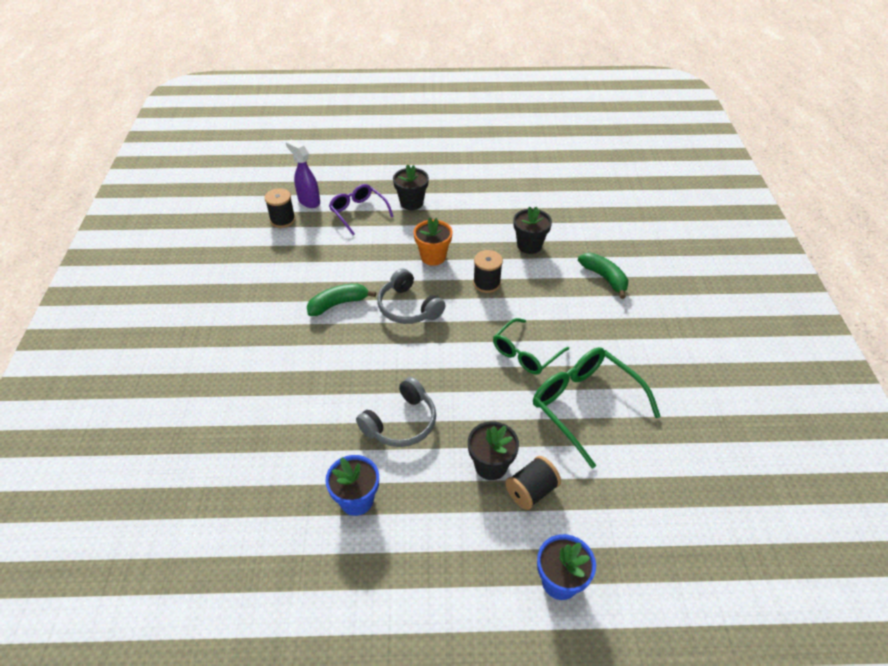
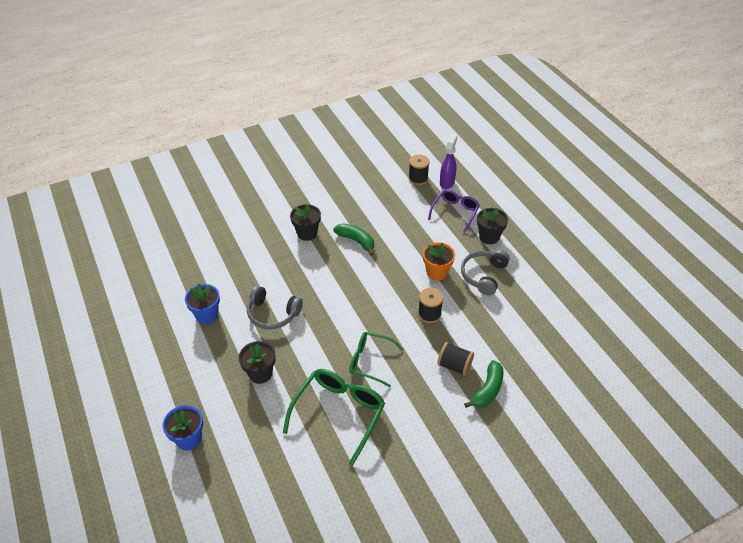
camera: 65 degrees right, 0 degrees up
grey headphones [377,268,446,324] -> grey headphones moved to [461,250,510,296]
black spool [505,456,561,510] -> black spool moved to [437,342,474,376]
black flower pot [513,206,552,254] -> black flower pot moved to [290,204,321,241]

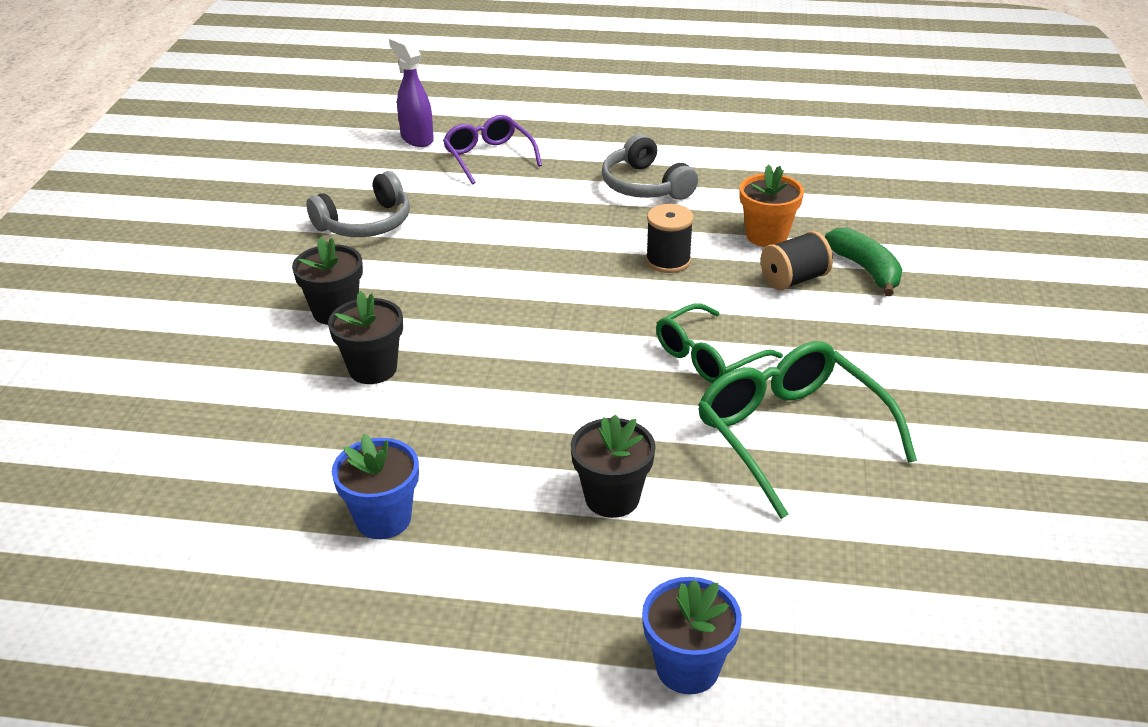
camera: 55 degrees left, 10 degrees down
grey headphones [247,286,303,329] -> grey headphones moved to [306,171,410,237]
green banana [333,224,374,256] -> none
black spool [409,155,430,185] -> none
orange flower pot [423,242,455,281] -> orange flower pot moved to [740,164,804,247]
black flower pot [477,208,508,244] -> black flower pot moved to [328,291,403,384]

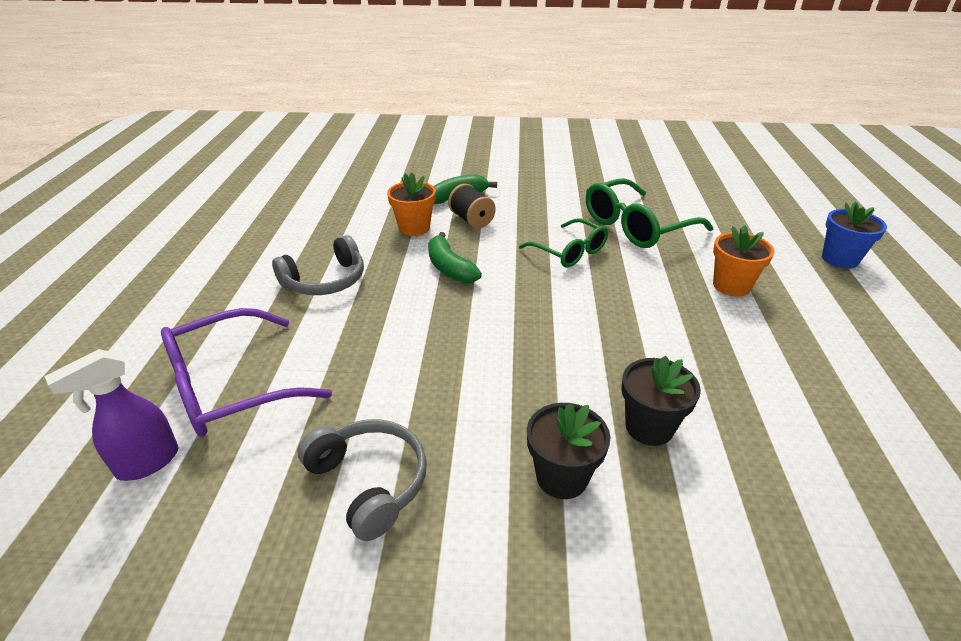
camera: 95 degrees left, 0 degrees up
blue flower pot [332,434,419,539] -> none
purple glasses [443,115,542,185] -> purple glasses [161,308,332,437], size x1.54
black flower pot [571,415,656,518] -> orange flower pot [713,225,775,297]
black spool [646,204,694,273] -> green banana [428,232,482,283]

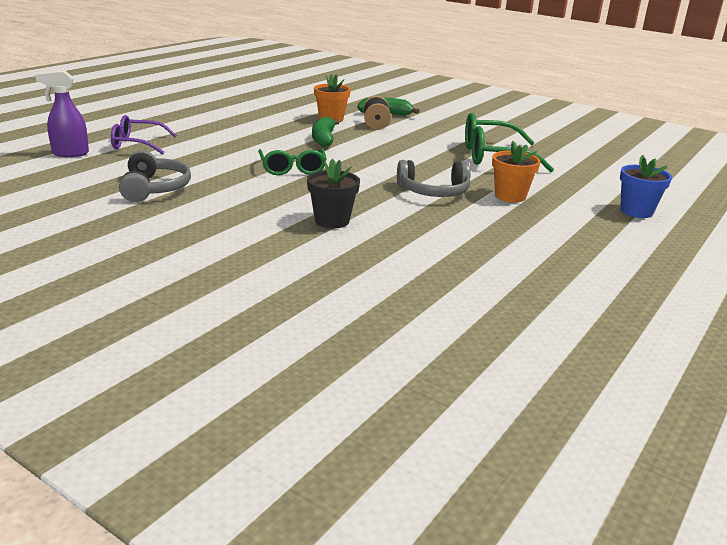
camera: 30 degrees right, 10 degrees down
purple glasses [161,308,332,437] -> purple glasses [111,115,177,155], size x0.65
grey headphones [272,235,364,295] -> grey headphones moved to [397,160,470,197]
green glasses [519,218,608,268] -> green glasses moved to [258,149,327,175]
black flower pot [527,403,611,499] -> none

